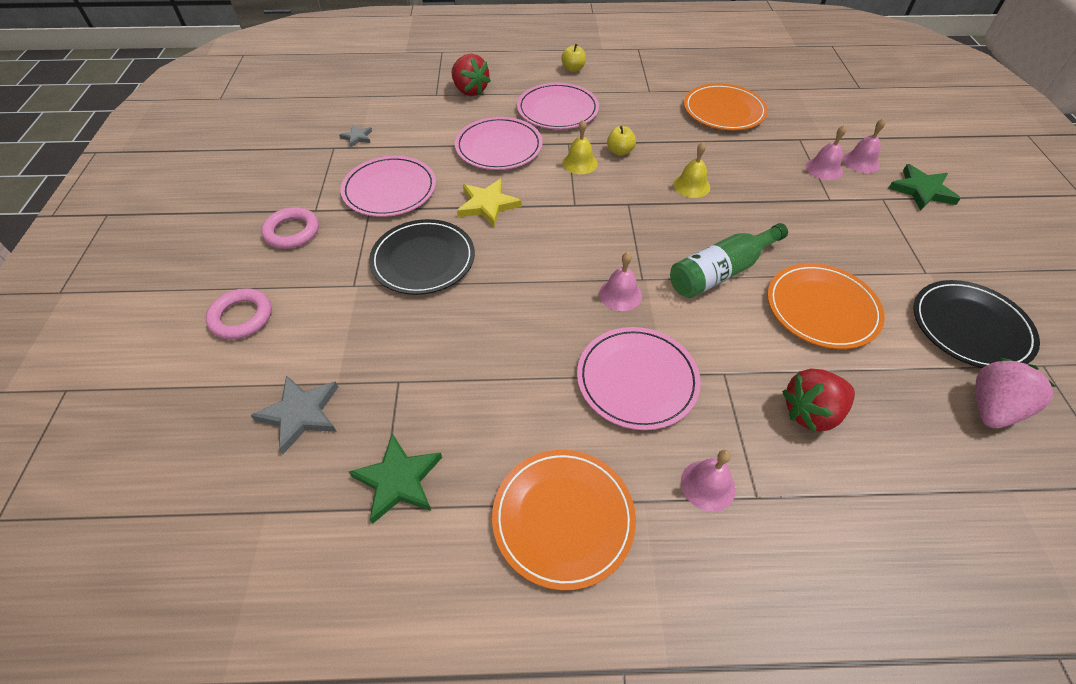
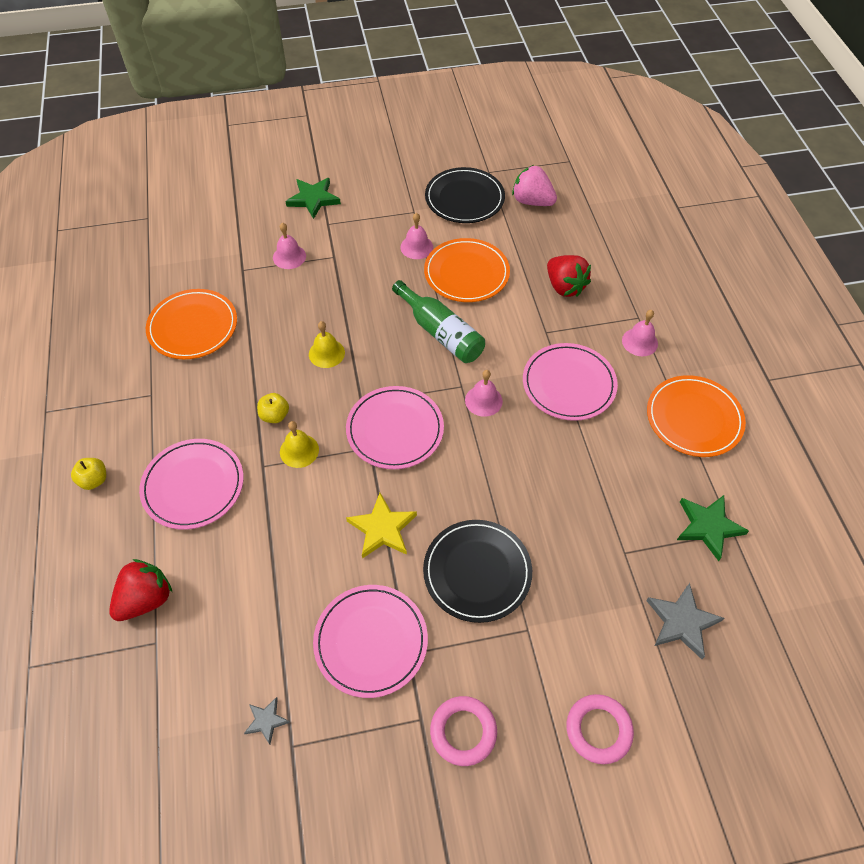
camera: 100 degrees left, 5 degrees up
pink plate [455,117,543,170] -> pink plate moved to [346,386,444,469]
pink bell [843,118,885,173] -> pink bell moved to [401,213,433,259]

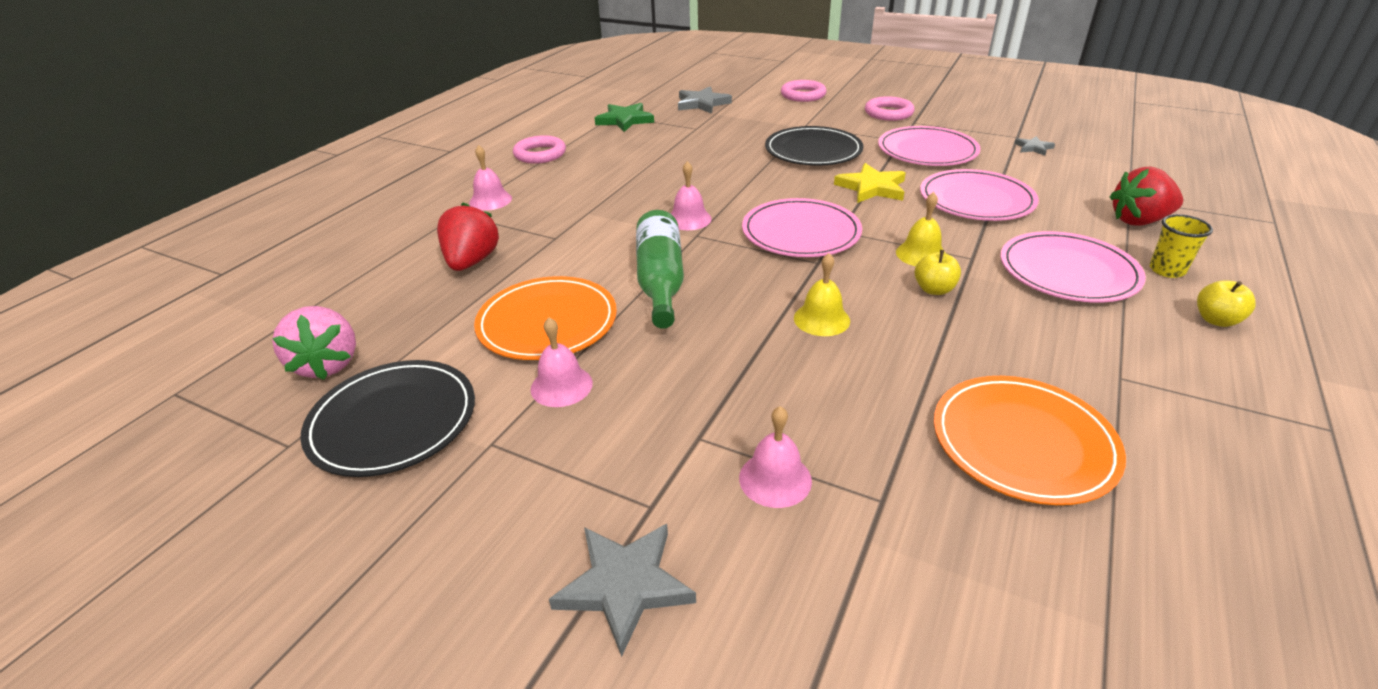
camera: 140 degrees left, 20 degrees down
green star [285,178,341,219] -> grey star [549,524,696,657]
pink plate [523,343,618,421] -> pink plate moved to [920,169,1039,221]
orange plate [647,375,746,457] -> pink ring [513,135,566,164]
none -> yellow cup [1149,214,1213,278]

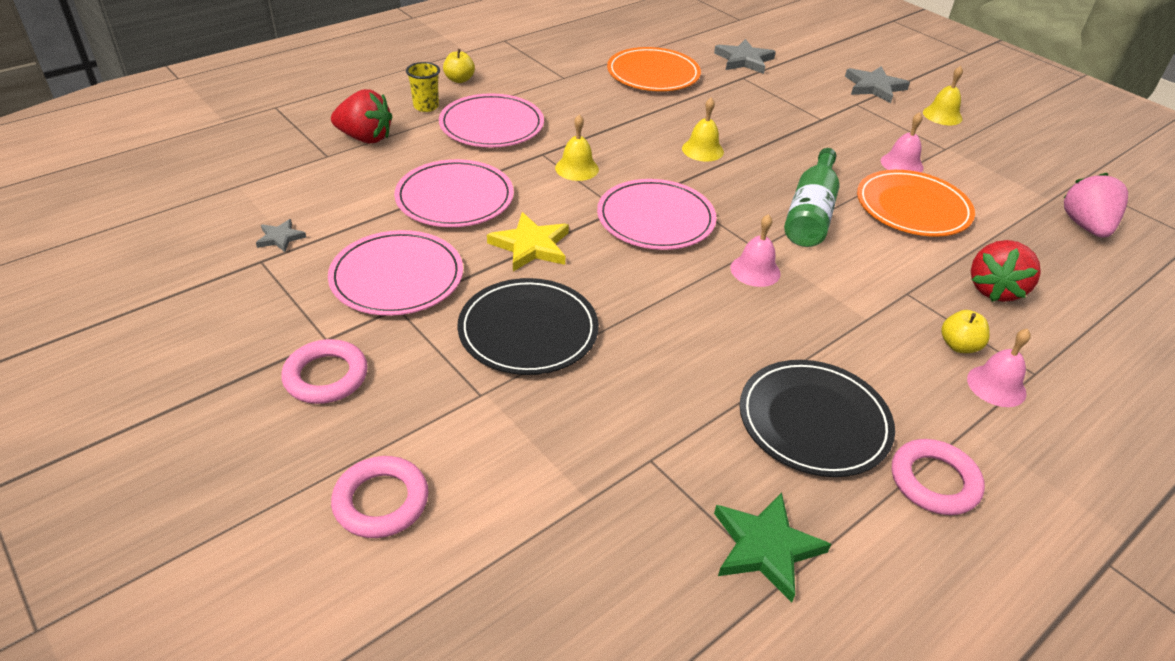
camera: 160 degrees left, 5 degrees up
black plate [300,360,475,477] -> black plate moved to [740,360,895,477]
grey star [678,86,732,114] -> grey star moved to [714,39,776,74]
pink bell [739,406,812,508] -> none
yellow apple [915,250,961,295] -> yellow apple moved to [941,310,990,353]
none -> yellow bell [923,66,963,125]

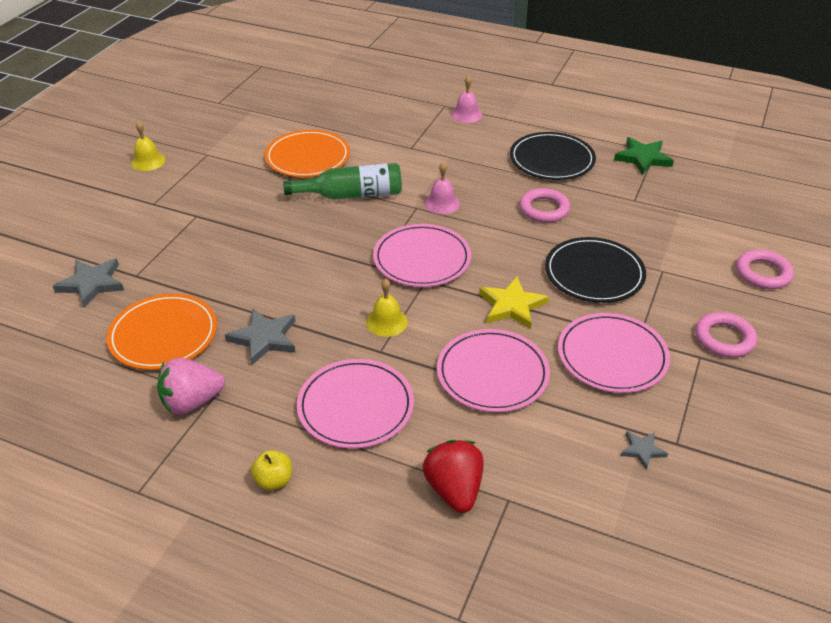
camera: 115 degrees left, 0 degrees up
yellow cup [406,62,440,112] -> none
yellow bell [682,98,724,161] -> none
grey star [845,66,910,103] -> grey star moved to [225,309,296,366]
pink bell [881,112,924,173] -> none
pink ring [892,439,985,515] -> pink ring moved to [519,188,570,223]
yellow apple [941,310,990,353] -> none
red strawberry [971,240,1041,302] -> none
pink strawberry [1063,173,1128,238] -> pink strawberry moved to [157,358,225,414]

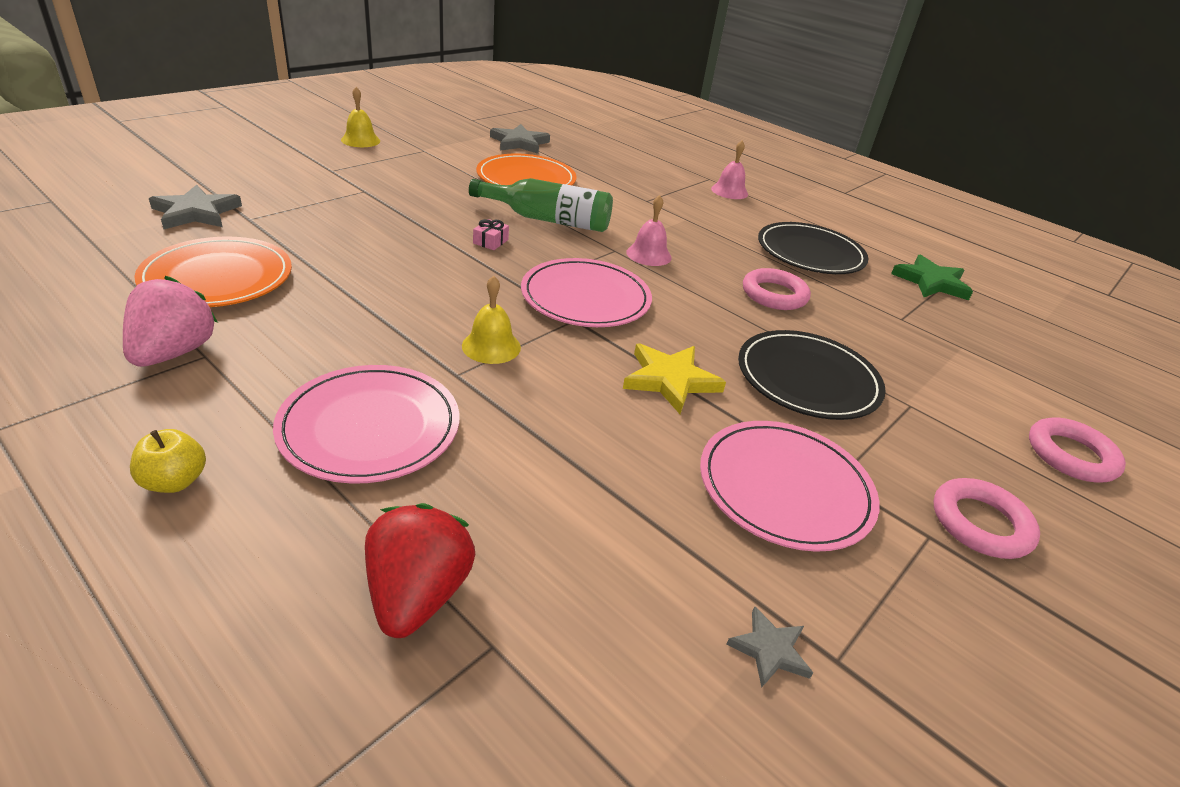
camera: 15 degrees right, 5 degrees down
pink strawberry [157,358,225,414] -> pink strawberry turned 105 degrees clockwise [123,276,218,367]
grey star [225,309,296,366] -> grey star moved to [490,124,550,154]
pink plate [437,329,550,412] -> none
none -> pink gift [473,219,509,250]

